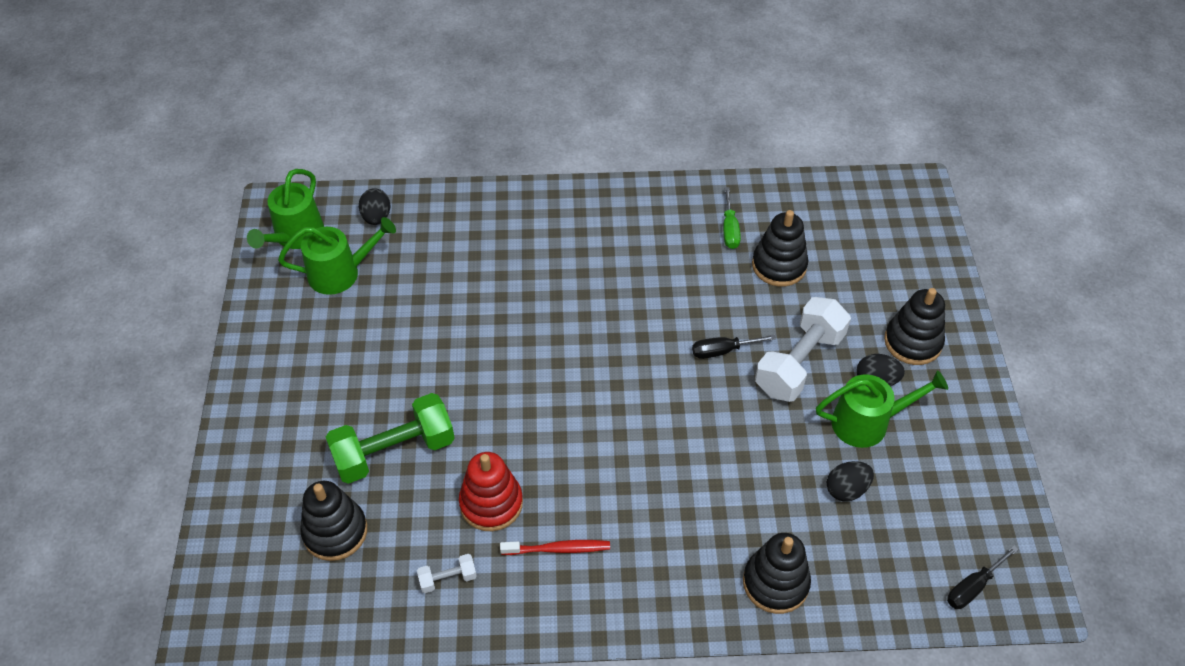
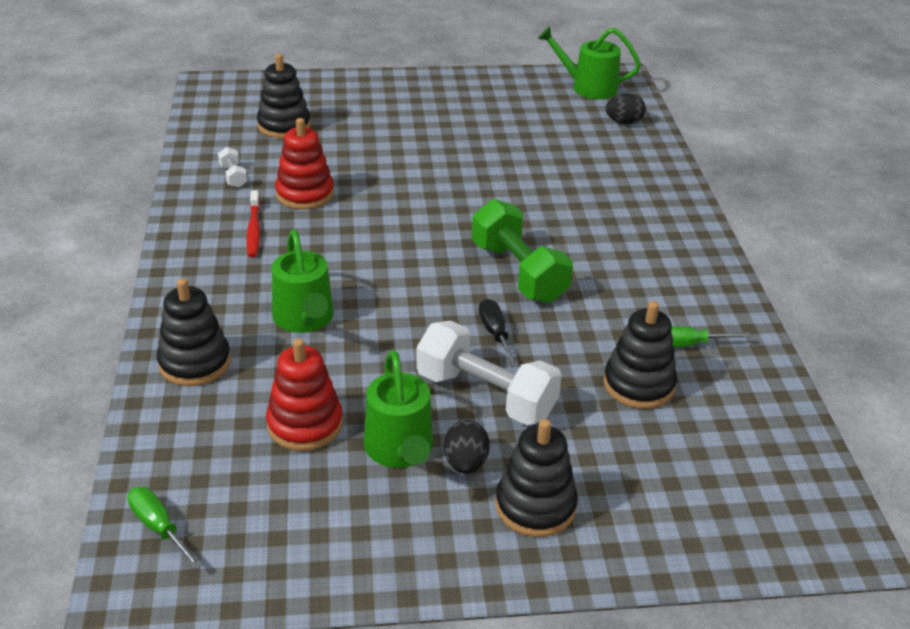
camera: 85 degrees right, 15 degrees down
green watering can [278,217,396,295] -> green watering can moved to [272,229,334,333]
green dumbbell [326,393,455,484] -> green dumbbell moved to [472,199,573,303]
black egg [826,461,874,501] -> red stacking toy [266,338,343,451]
black screwdriver [947,546,1019,609] -> green screwdriver [127,487,203,569]

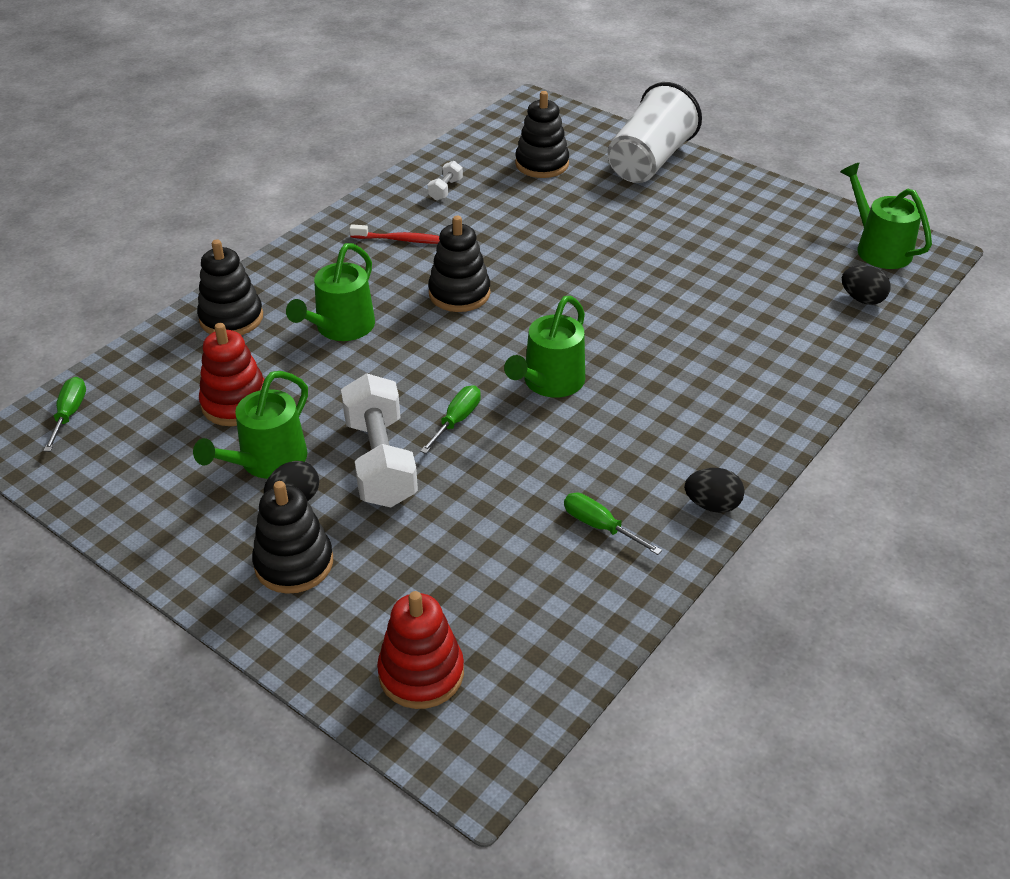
camera: 45 degrees right, 5 degrees up
red toothbrush [246,190,260,257] -> red toothbrush turned 120 degrees counterclockwise [349,224,440,244]
red stacking toy [275,118,334,210] -> red stacking toy moved to [377,591,464,709]
green dumbbell [472,199,573,303] -> green watering can [504,296,585,398]
black screwdriver [479,299,519,368] -> green screwdriver [420,386,481,454]
black stacking toy [603,301,677,409] -> black stacking toy moved to [428,216,491,312]
none -> white cup [608,82,702,183]
none -> black egg [685,468,745,513]

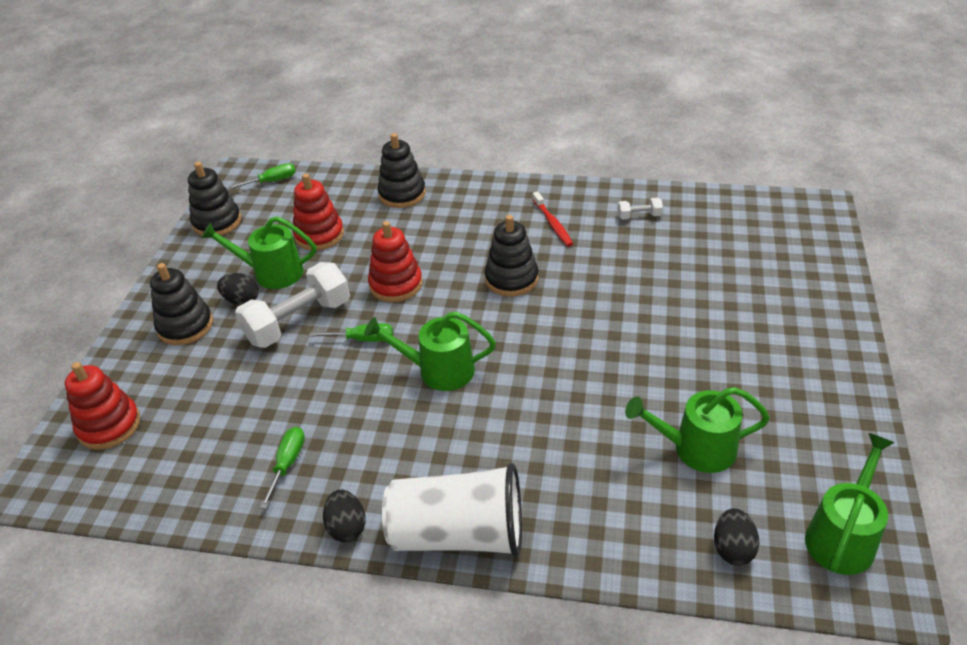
camera: 65 degrees right, 0 degrees up
green watering can [286,243,375,341] -> green watering can moved to [625,387,770,473]
black stacking toy [515,91,569,178] -> black stacking toy moved to [188,162,241,236]
white cup [608,82,702,183] -> white cup moved to [382,463,522,557]
none -> red stacking toy [368,221,423,302]

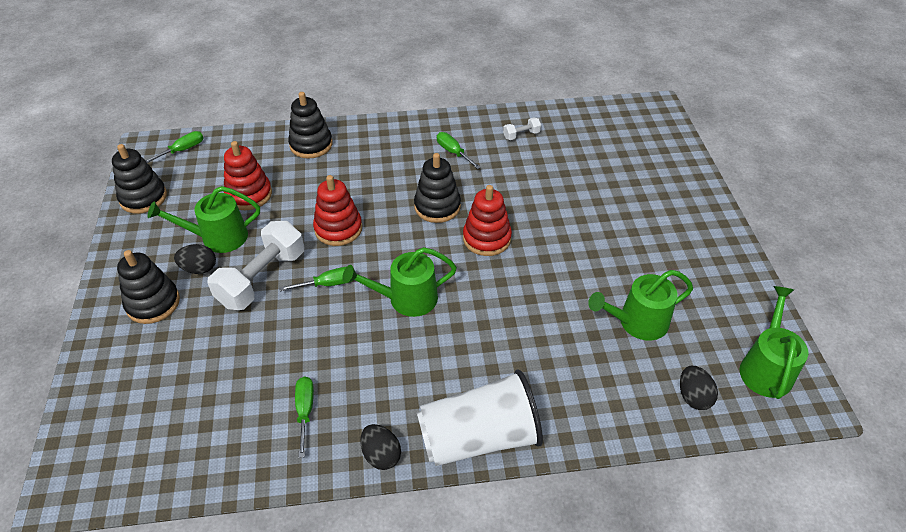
camera: 20 degrees left, 5 degrees up
red stacking toy [65,362,140,450] -> red stacking toy moved to [463,185,512,256]
red toothbrush [533,192,573,247] -> green screwdriver [437,132,481,169]

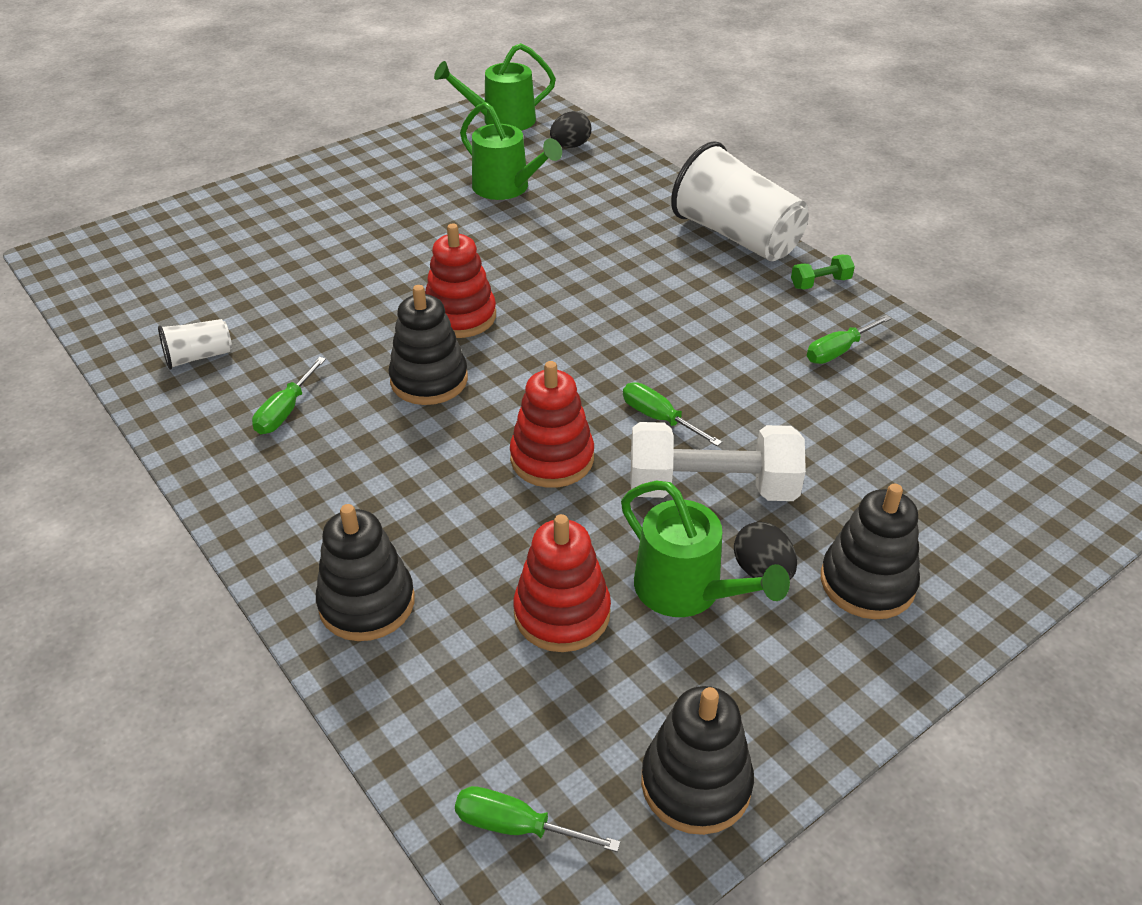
camera: 120 degrees left, 5 degrees down
green watering can [342,247,457,317] -> none
black egg [360,424,401,470] -> green dumbbell [791,255,855,290]
white dumbbell [503,118,541,140] -> white cup [158,319,232,370]

